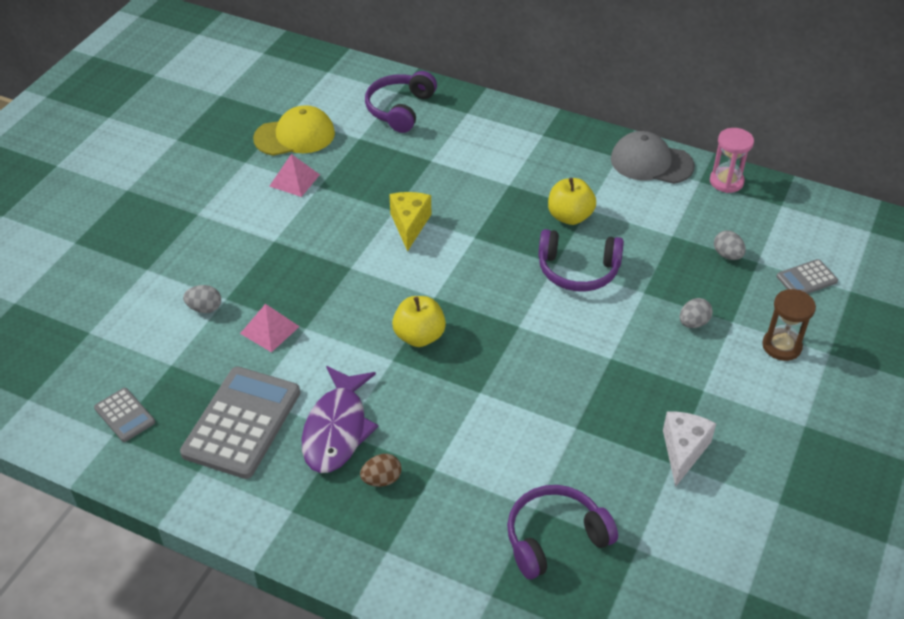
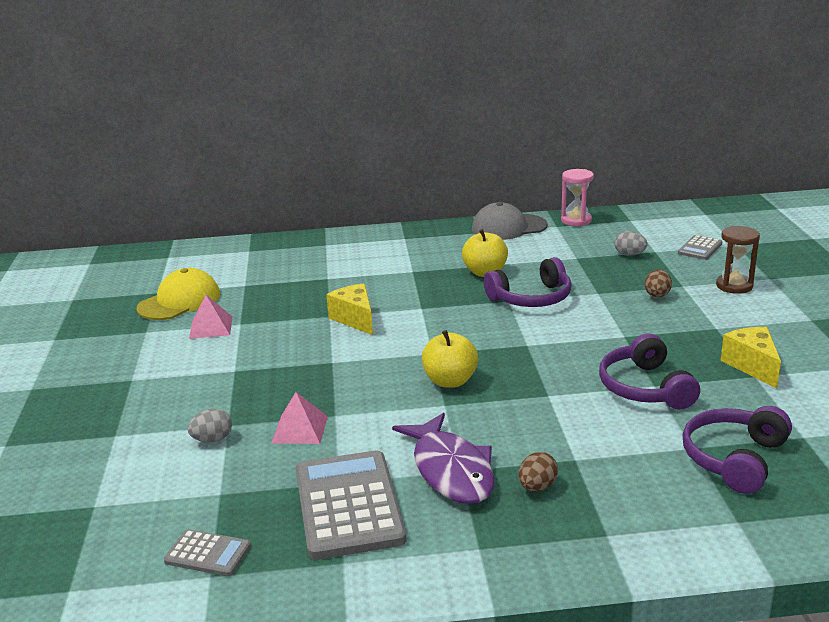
camera: 30 degrees left, 20 degrees down
purple headphones [365,71,437,133] -> purple headphones moved to [599,334,700,409]
white cheese [663,412,716,487] -> yellow cheese [720,327,781,388]
grey egg [680,298,713,328] -> brown egg [644,270,672,297]

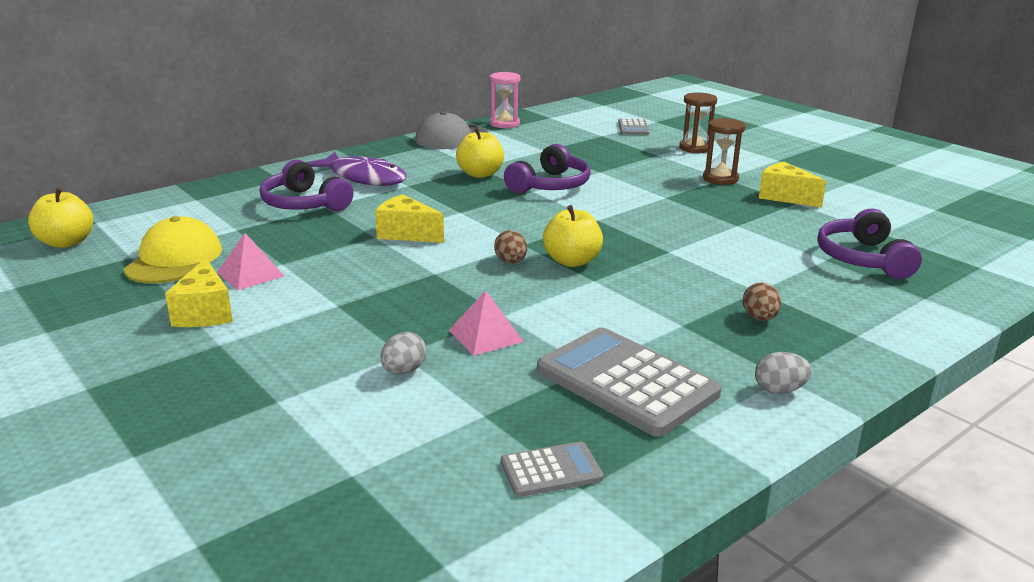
camera: 35 degrees left, 0 degrees up
purple fish [392,413,495,504] -> purple fish moved to [306,152,407,186]
purple headphones [599,334,700,409] -> purple headphones moved to [260,160,353,211]
grey egg [615,231,648,256] -> grey egg moved to [755,352,812,394]
brown egg [644,270,672,297] -> brown egg moved to [494,230,527,264]
none -> yellow apple [28,187,93,248]
none -> yellow cheese [165,258,233,327]
none -> brown hourglass [703,118,746,185]

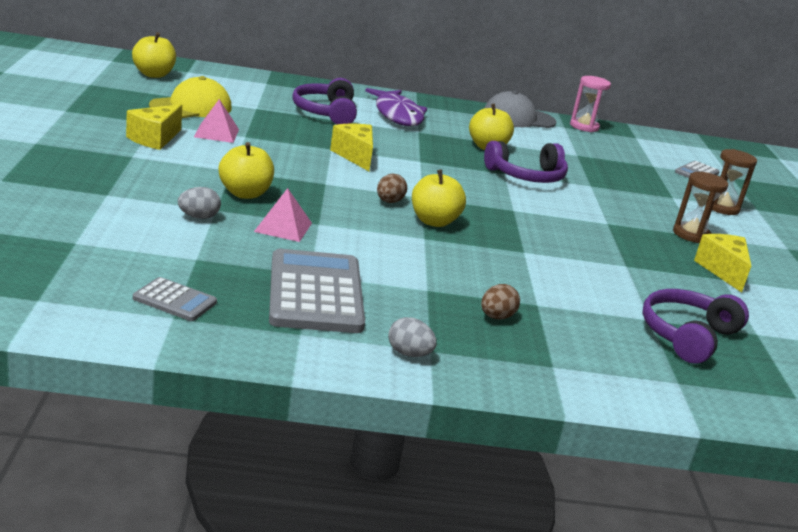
camera: 35 degrees right, 0 degrees up
none -> yellow apple [219,142,274,199]

